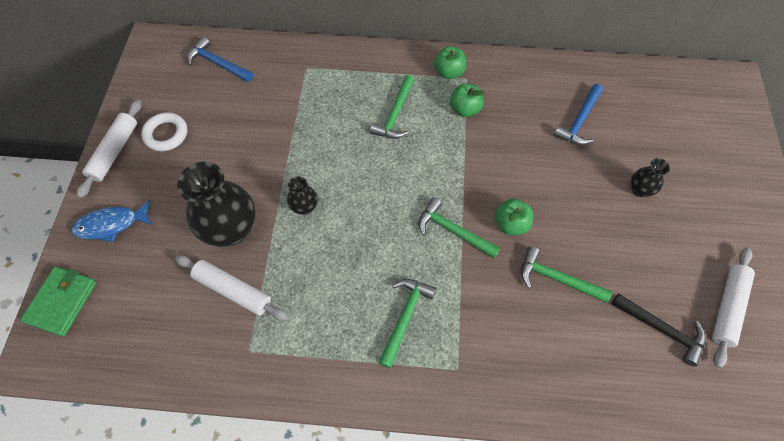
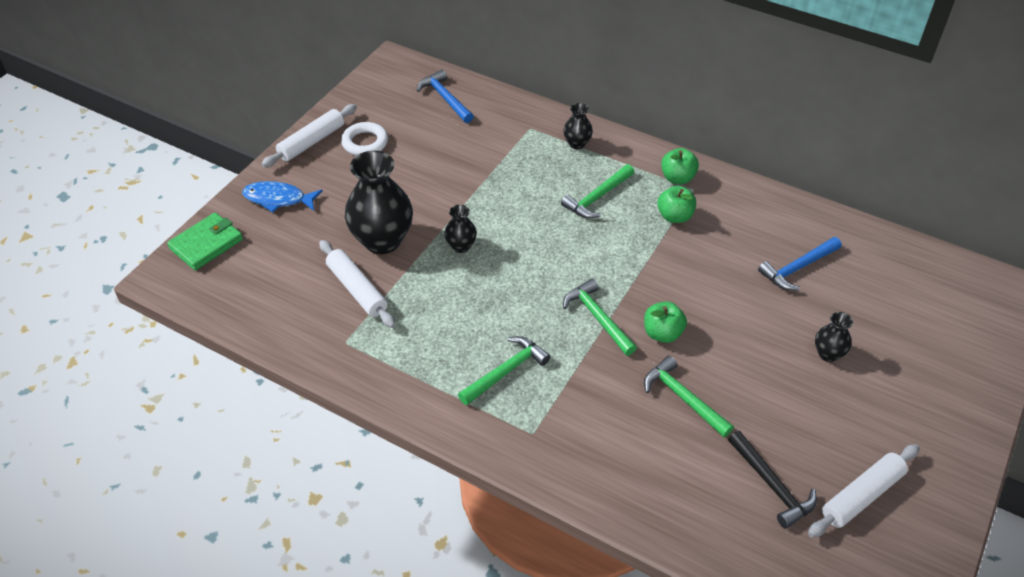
camera: 25 degrees right, 15 degrees down
none -> black vase [563,103,593,149]

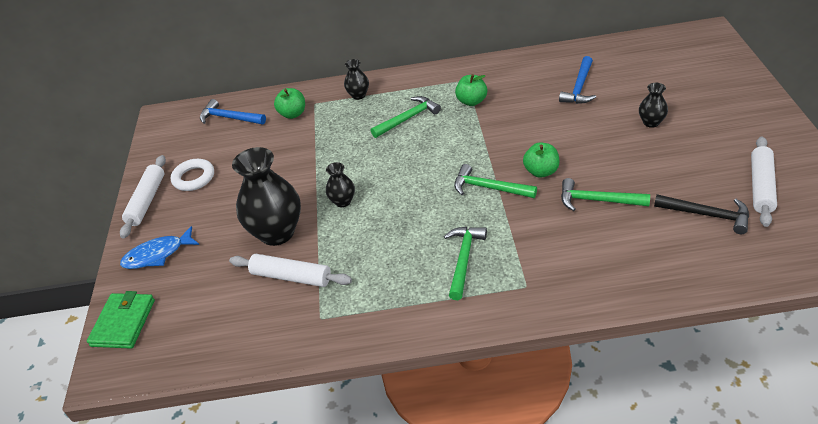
camera: 30 degrees left, 5 degrees down
green hammer [561,164,634,218] -> green hammer turned 135 degrees counterclockwise [371,96,441,138]
green apple [661,148,699,184] -> green apple moved to [274,88,305,119]

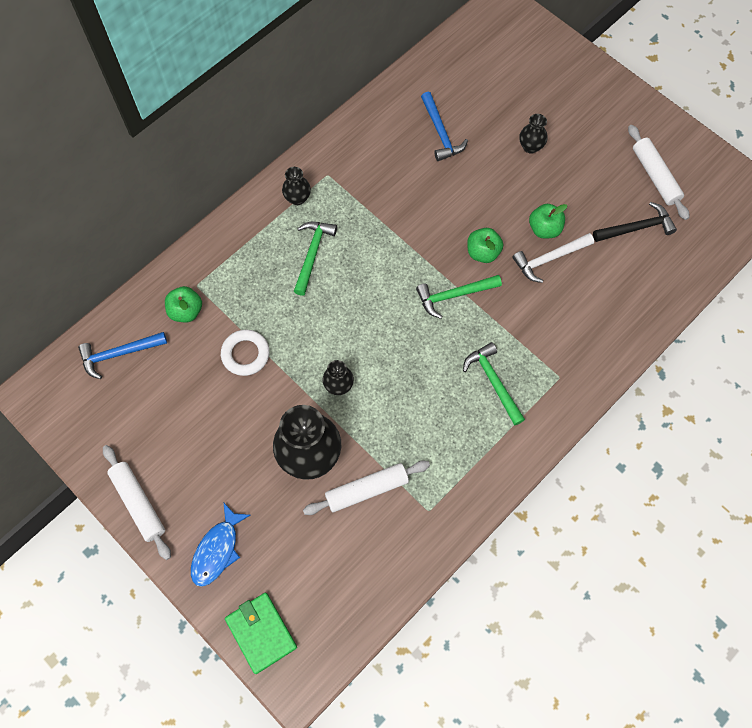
camera: 45 degrees left, 25 degrees up
white ring [171,159,214,191] -> white ring moved to [221,330,270,376]
black vase [344,59,369,100] -> black vase moved to [282,167,311,205]
green apple [455,74,487,106] -> green apple moved to [529,204,567,238]
green hammer [561,178,650,211] -> white hammer [512,233,594,283]

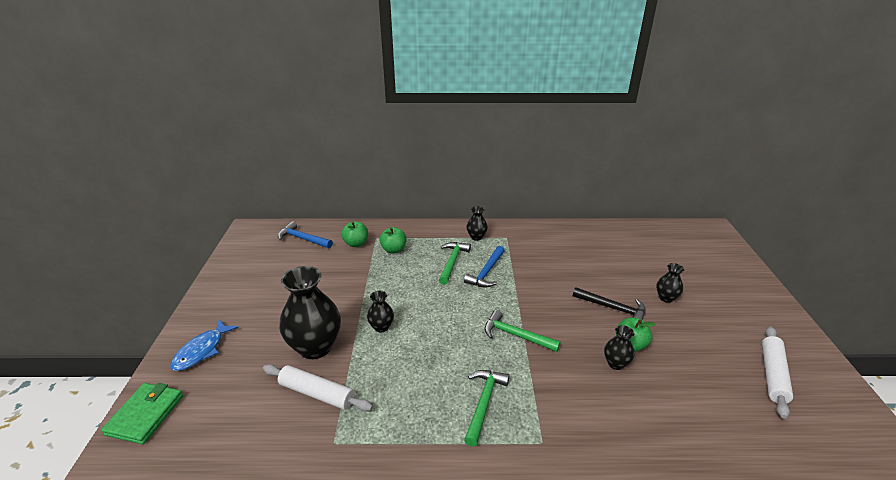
camera: 45 degrees right, 35 degrees down
white rolling pin [103,445,171,560] -> none
blue fish [191,502,250,587] -> blue fish turned 45 degrees counterclockwise [170,319,239,371]
white ring [221,330,270,376] -> none
green hammer [294,222,337,296] -> green hammer turned 45 degrees counterclockwise [439,242,471,285]
blue hammer [421,92,468,161] -> blue hammer moved to [464,246,505,287]
green apple [467,228,503,263] -> green apple moved to [379,227,407,253]
white hammer [512,233,594,283] -> black vase [604,325,635,370]
black hammer [593,202,677,242] -> black hammer moved to [573,287,646,320]

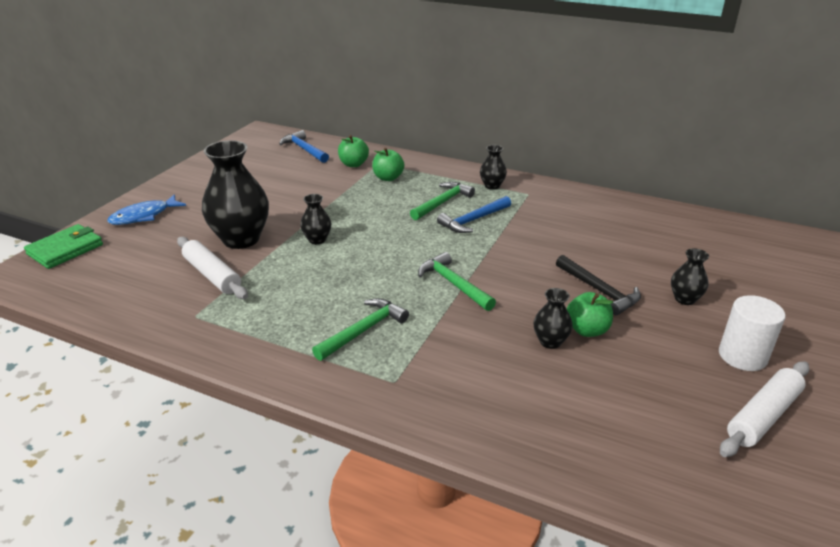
camera: 25 degrees right, 0 degrees up
none -> white cylinder [719,295,786,371]

